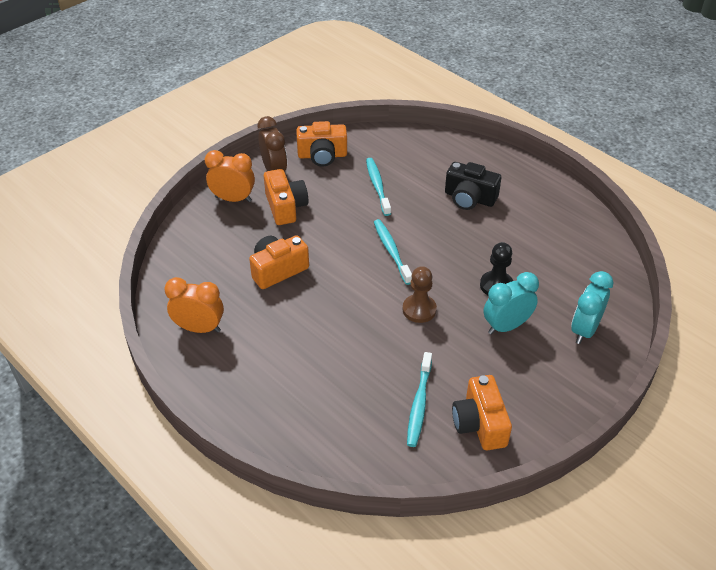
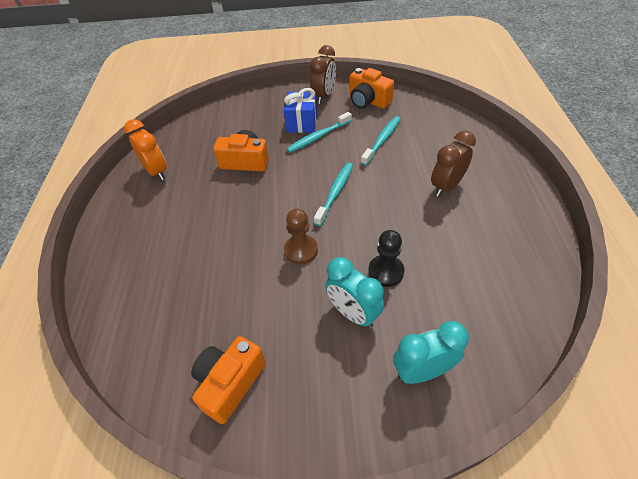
camera: 45 degrees right, 5 degrees up
orange clock [205,150,255,202] -> none
orange camera [264,169,308,225] -> blue gift [284,88,317,133]
turquoise toothbrush [407,352,432,447] -> turquoise toothbrush moved to [286,112,352,153]
black camera [445,162,501,210] -> brown clock [431,130,476,197]
turquoise clock [483,272,539,335] -> turquoise clock turned 150 degrees counterclockwise [325,257,384,328]

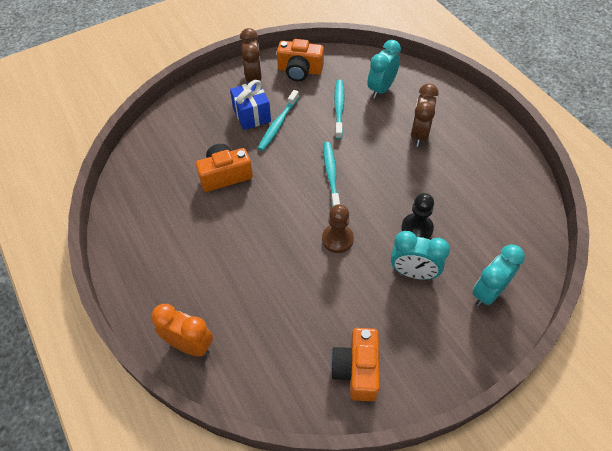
camera: 30 degrees left, 5 degrees up
orange clock [124,119,167,180] -> orange clock moved to [151,304,213,357]
none -> turquoise clock [367,40,401,99]

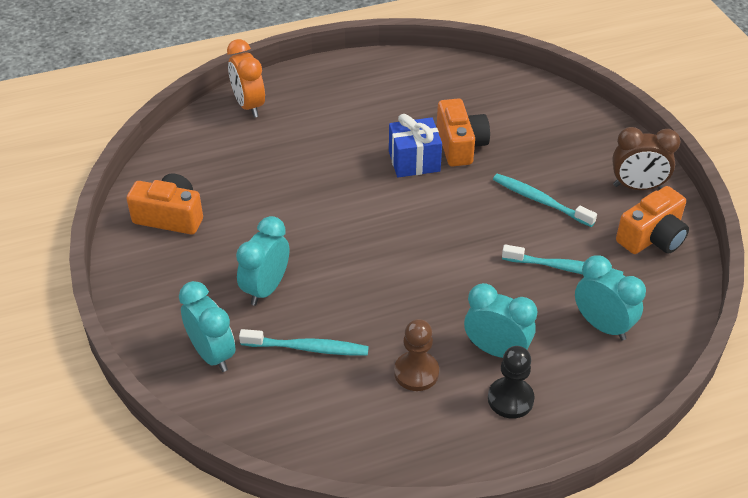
camera: 100 degrees right, 10 degrees down
orange clock [151,304,213,357] -> orange clock turned 120 degrees clockwise [227,39,265,118]
blue gift [230,80,271,130] -> blue gift moved to [389,114,442,177]
orange camera [277,39,324,81] -> orange camera turned 150 degrees counterclockwise [616,186,689,254]
brown pawn [322,204,354,253] -> brown pawn moved to [394,319,439,391]
turquoise toothbrush [323,142,340,207] -> turquoise toothbrush moved to [239,329,369,355]
black pawn [401,193,434,239] -> black pawn moved to [488,346,535,418]
brown clock [410,83,439,147] -> turquoise clock [464,283,537,358]

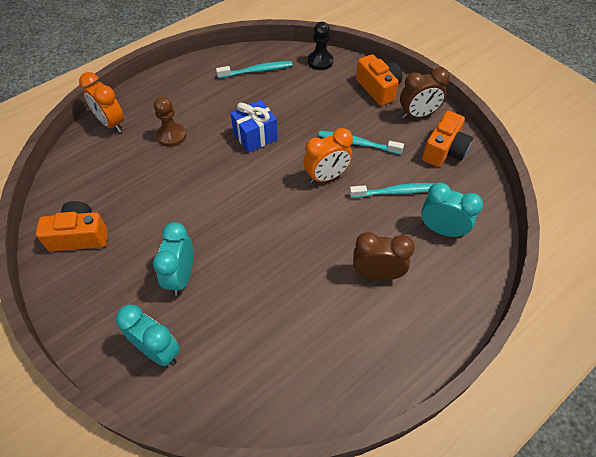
camera: 20 degrees left, 10 degrees up
turquoise toothbrush [239,329,369,355] -> turquoise toothbrush moved to [216,61,293,78]
brown pawn [394,319,439,391] -> brown pawn moved to [154,96,186,147]
orange camera [437,98,490,167] -> orange camera moved to [356,54,402,106]
turquoise clock [464,283,537,358] -> brown clock [353,232,415,281]
black pawn [488,346,535,418] -> black pawn moved to [308,22,333,70]
none -> orange clock [303,128,353,184]

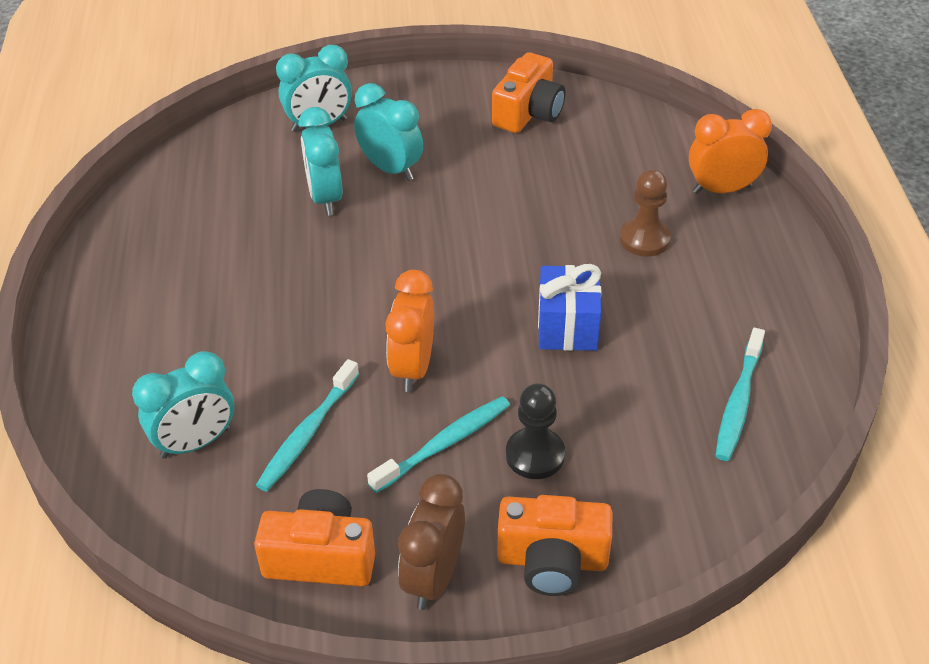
camera: 125 degrees right, 10 degrees down
black pawn [308,22,333,70] -> black pawn moved to [506,383,565,479]
brown clock [353,232,415,281] -> none
orange camera [422,111,473,167] -> orange camera turned 120 degrees clockwise [254,489,375,586]
none -> turquoise clock [299,107,343,216]

